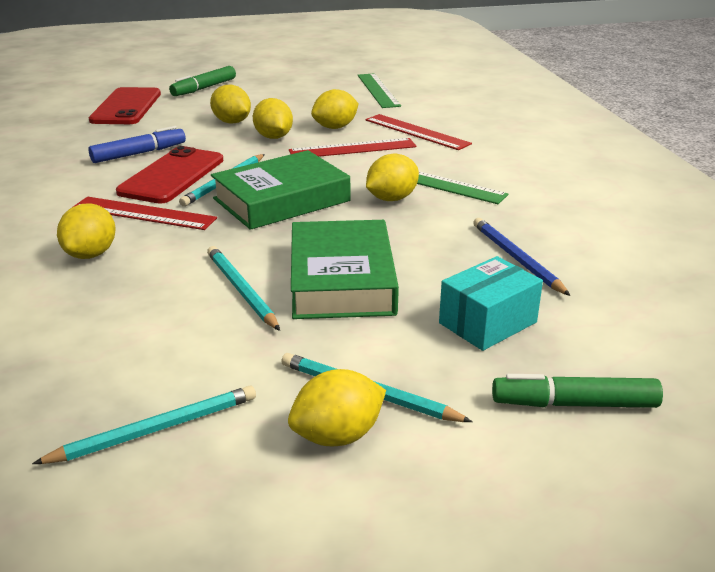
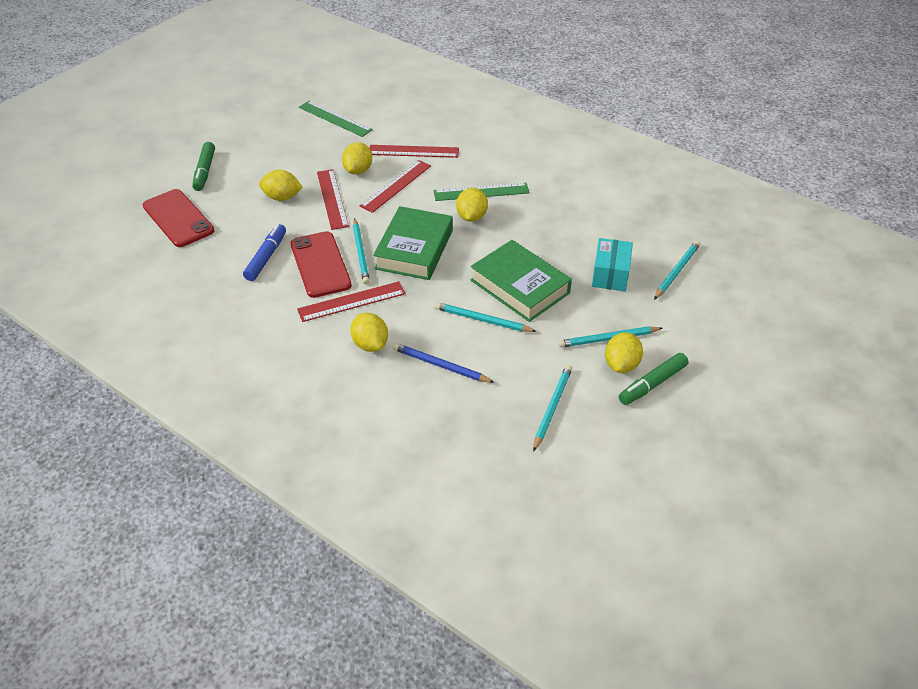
camera: 40 degrees left, 15 degrees up
yellow lemon [253,98,293,139] -> red ruler [317,169,349,230]
blue pencil [473,218,571,296] -> blue pencil moved to [393,343,495,383]
green marker [492,374,663,408] -> green marker moved to [619,353,689,405]
none -> turquoise pencil [654,241,700,300]

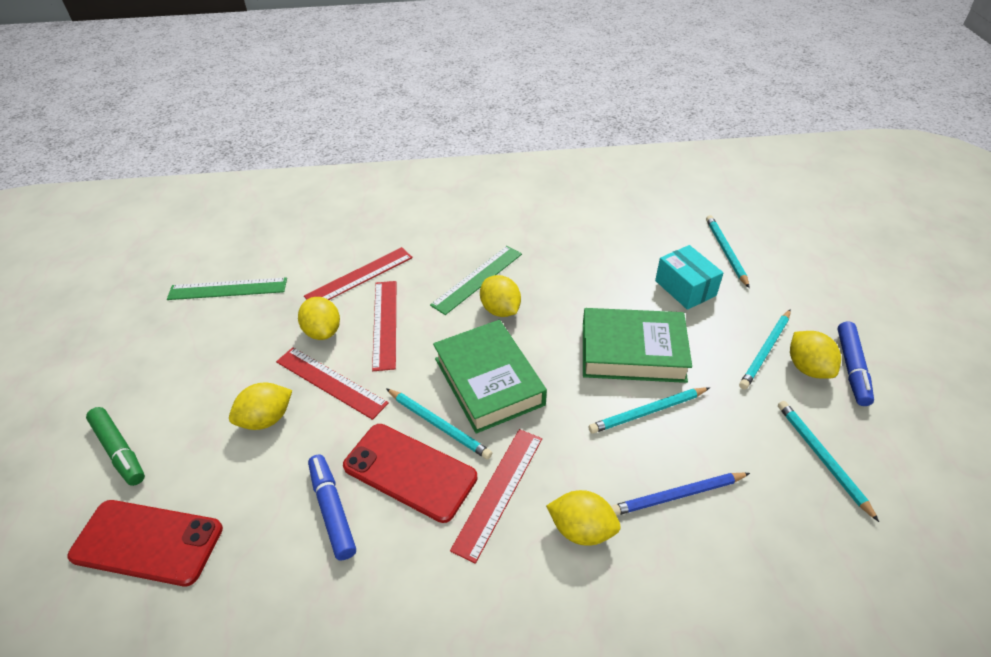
camera: 40 degrees left, 0 degrees up
green marker [619,353,689,405] -> blue marker [838,322,874,406]

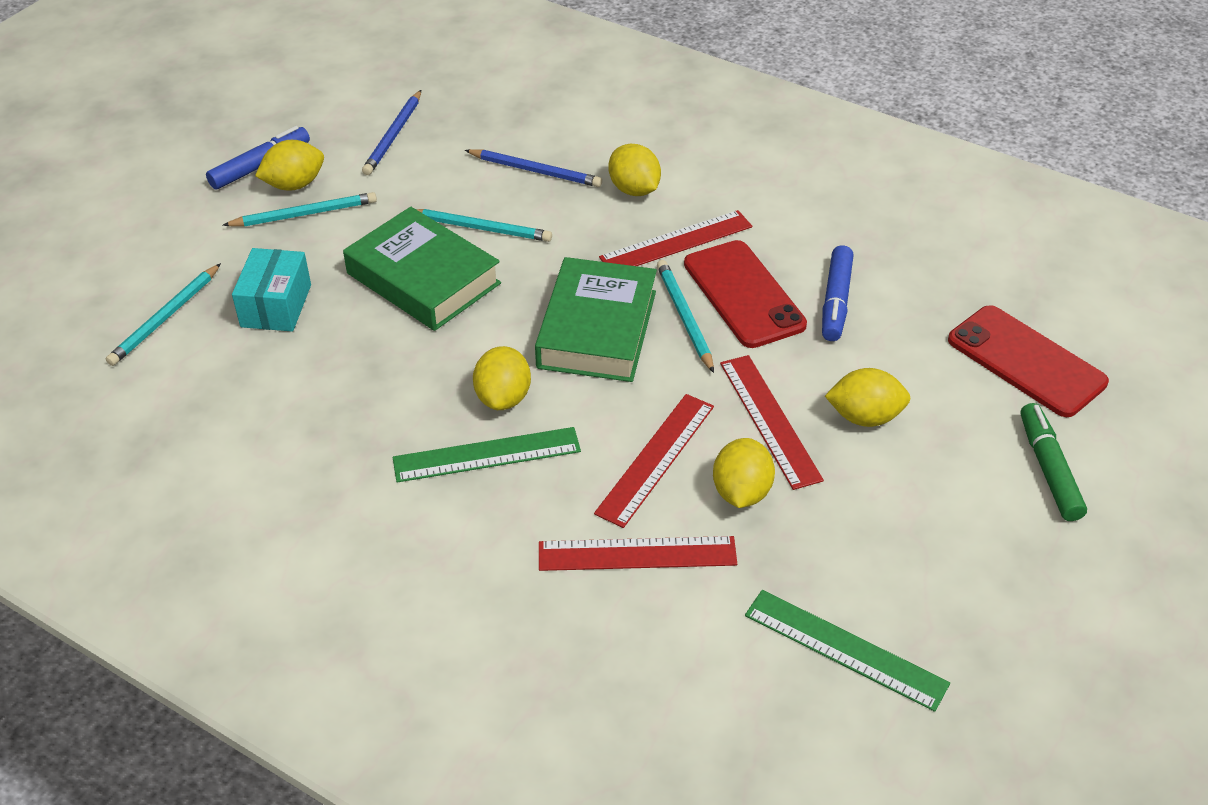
camera: 145 degrees left, 0 degrees up
turquoise pencil [778,401,879,522] -> blue pencil [362,90,421,175]
yellow lemon [790,331,841,379] -> yellow lemon turned 45 degrees clockwise [255,140,324,191]

